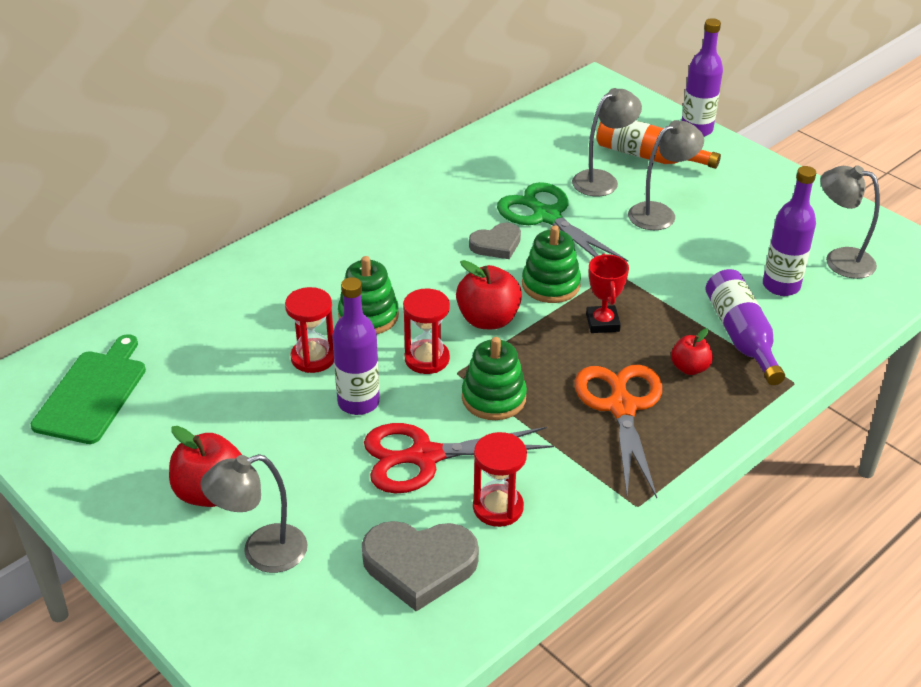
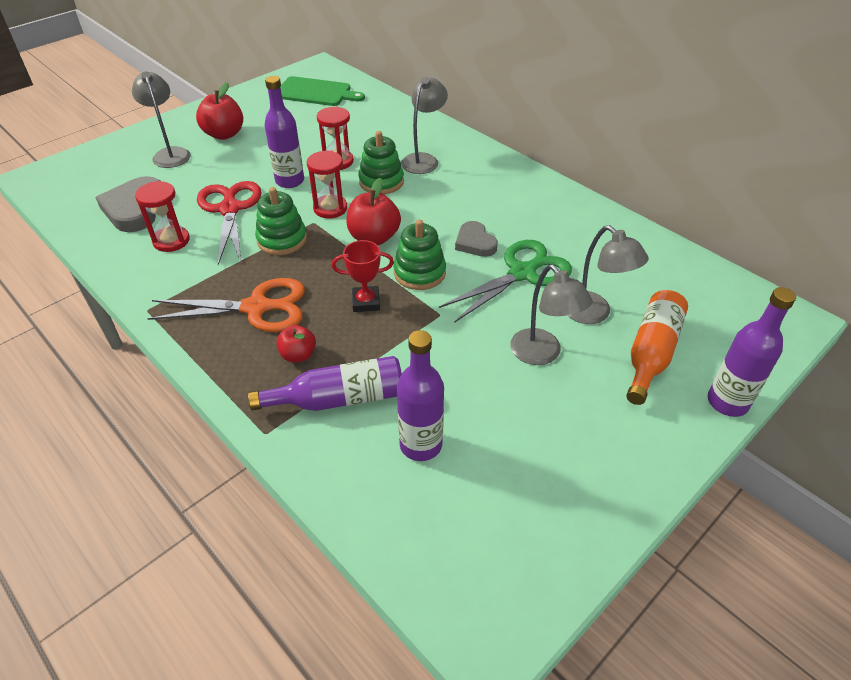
camera: 90 degrees right, 5 degrees up
grey lamp [820,165,880,279] -> grey lamp moved to [401,77,448,174]

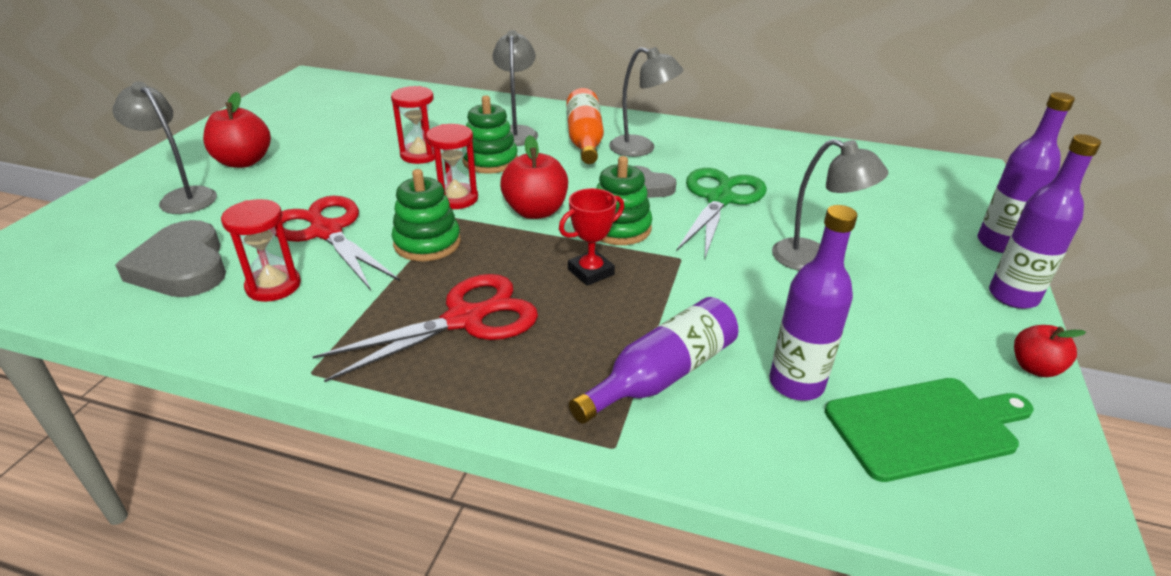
camera: 30 degrees left, 10 degrees down
orange scissors [147,278,305,332] -> red scissors [312,274,538,382]
purple bottle [264,76,304,188] -> purple bottle moved to [989,134,1101,309]
red apple [276,325,316,362] -> red apple moved to [1014,325,1086,377]
green cutting board [280,76,365,106] -> green cutting board moved to [825,378,1034,482]
grey lamp [567,225,649,324] -> grey lamp moved to [609,47,684,157]
orange bottle [626,290,688,405] -> orange bottle moved to [566,88,604,164]

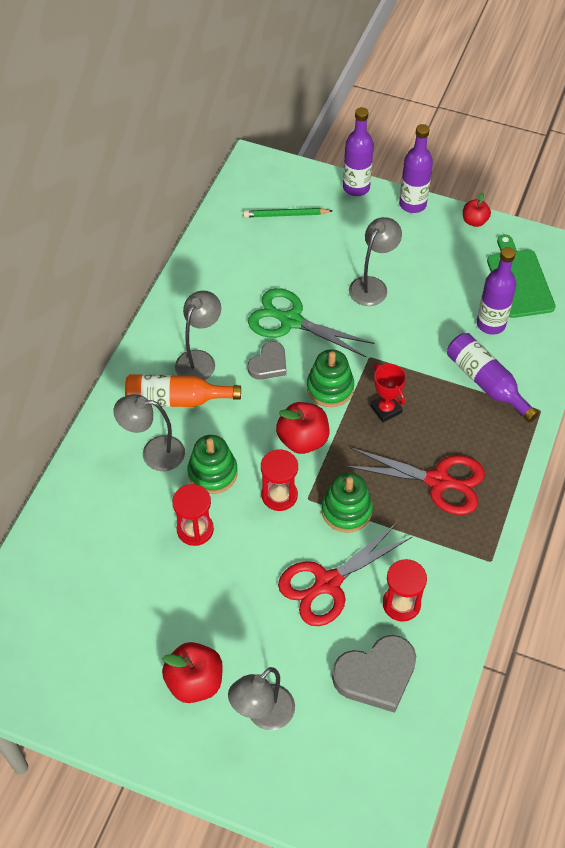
camera: 85 degrees left, 20 degrees up
red scissors [312,274,538,382] -> red scissors turned 135 degrees clockwise [344,447,485,515]
none -> green pencil [243,208,333,217]

